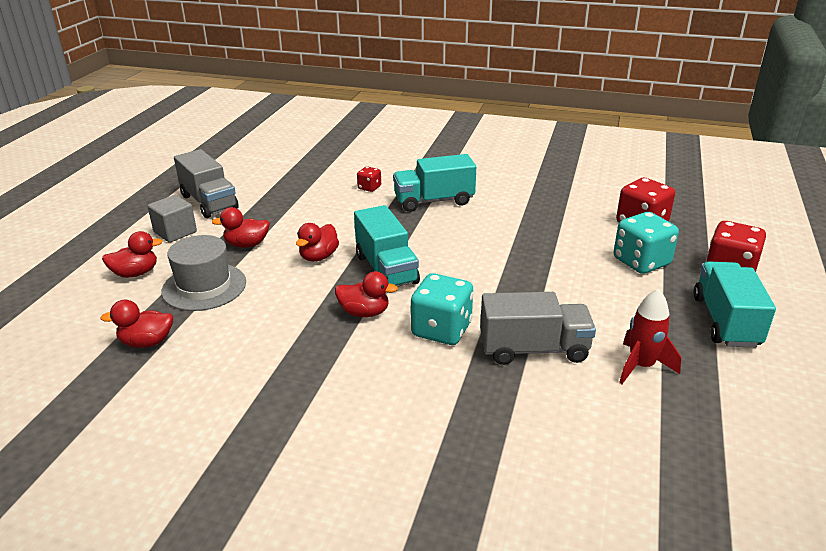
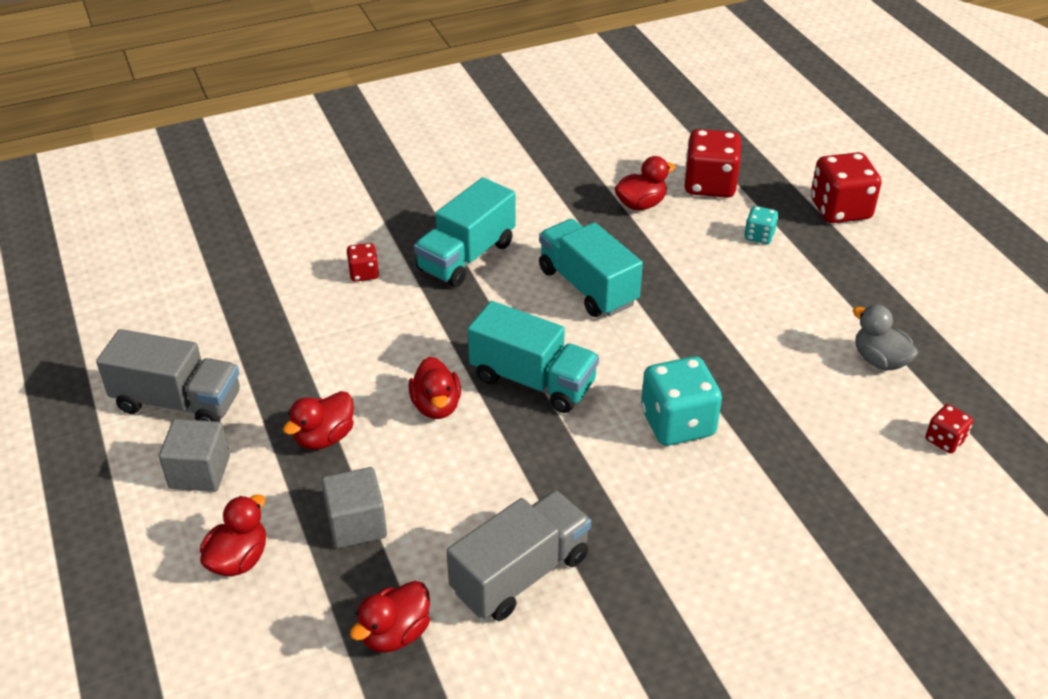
camera: 40 degrees left, 10 degrees up
grey hat [161,235,246,311] -> grey cube [321,467,387,548]
red duck [335,272,398,317] -> red duck moved to [615,156,676,210]
grey truck [480,292,596,365] -> grey truck moved to [447,490,591,621]
turquoise dice [614,212,679,274] -> turquoise dice [744,206,778,244], size x0.51
red rocket [619,289,681,384] -> grey duck [853,305,918,370]
turquoise truck [693,261,776,348] -> turquoise truck moved to [539,219,643,317]
none -> red dice [925,404,973,453]

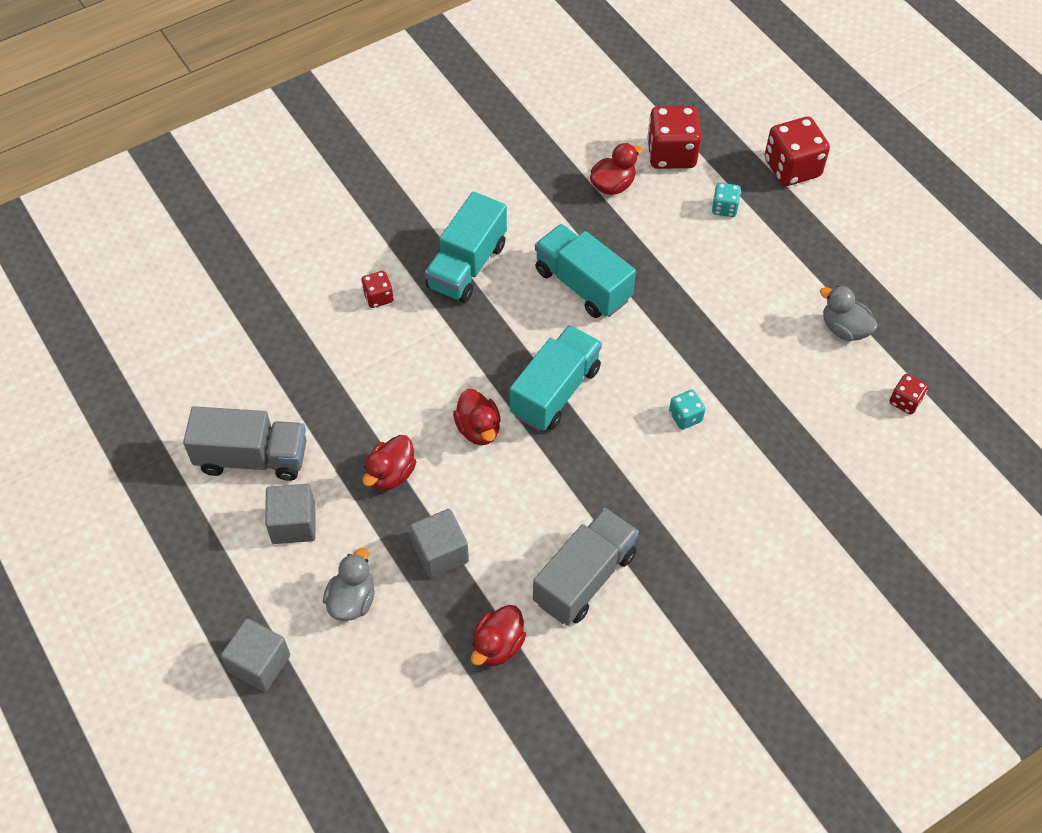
camera: 10 degrees left, 15 degrees up
red duck [200,494,266,576] -> grey duck [323,548,375,621]
turquoise truck [468,301,599,413] -> turquoise truck turned 75 degrees counterclockwise [510,325,602,431]
turquoise dice [641,356,722,446] -> turquoise dice [669,390,705,430], size x0.51
none -> grey cube [221,618,290,692]

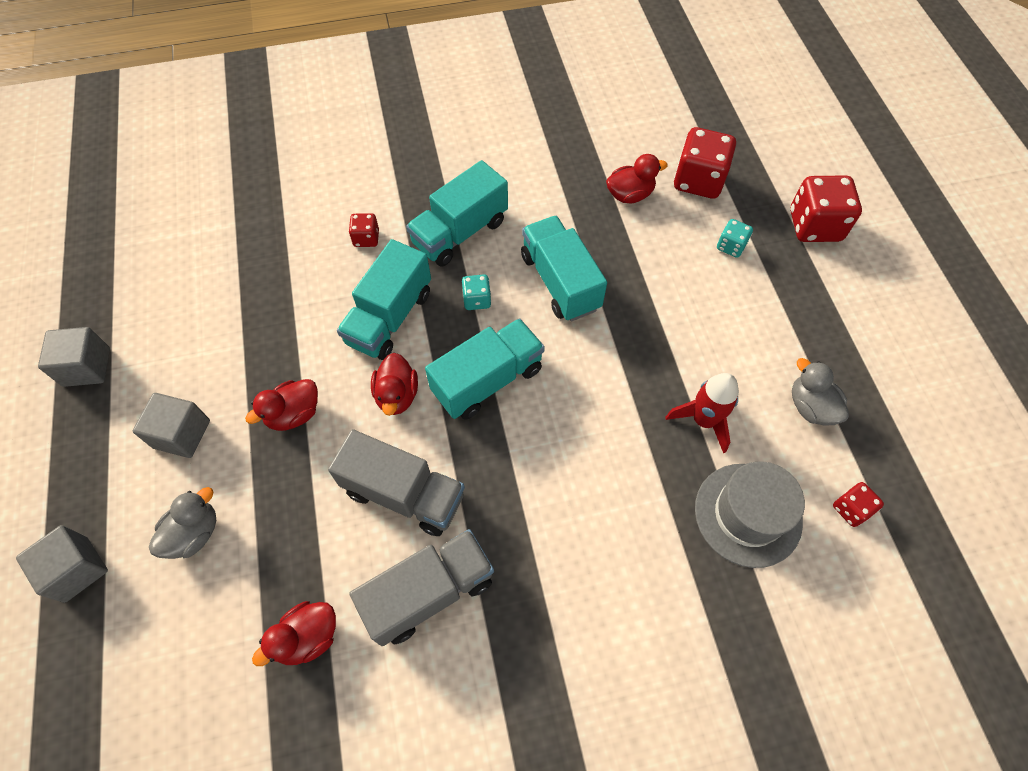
camera: 20 degrees right, 5 degrees up
grey truck [183,406,307,481] -> grey truck moved to [328,429,465,536]
grey cube [410,509,469,578] -> grey cube moved to [38,327,110,387]
turquoise dice [669,390,705,430] -> turquoise dice moved to [462,274,491,310]
none -> turquoise truck [337,239,431,360]
none -> red rocket [665,373,739,454]
none -> grey hat [695,461,805,568]

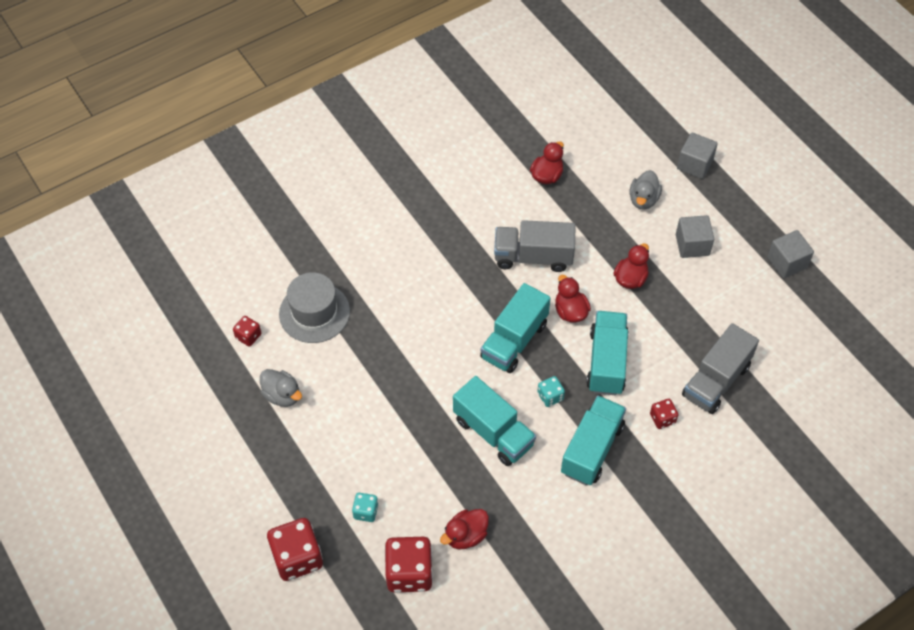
camera: 160 degrees right, 5 degrees down
grey truck [349,529,494,646] -> grey truck moved to [682,323,759,414]
red rocket [665,373,739,454] -> none

